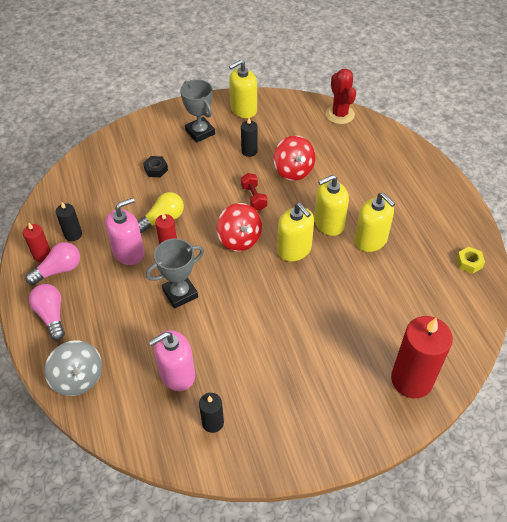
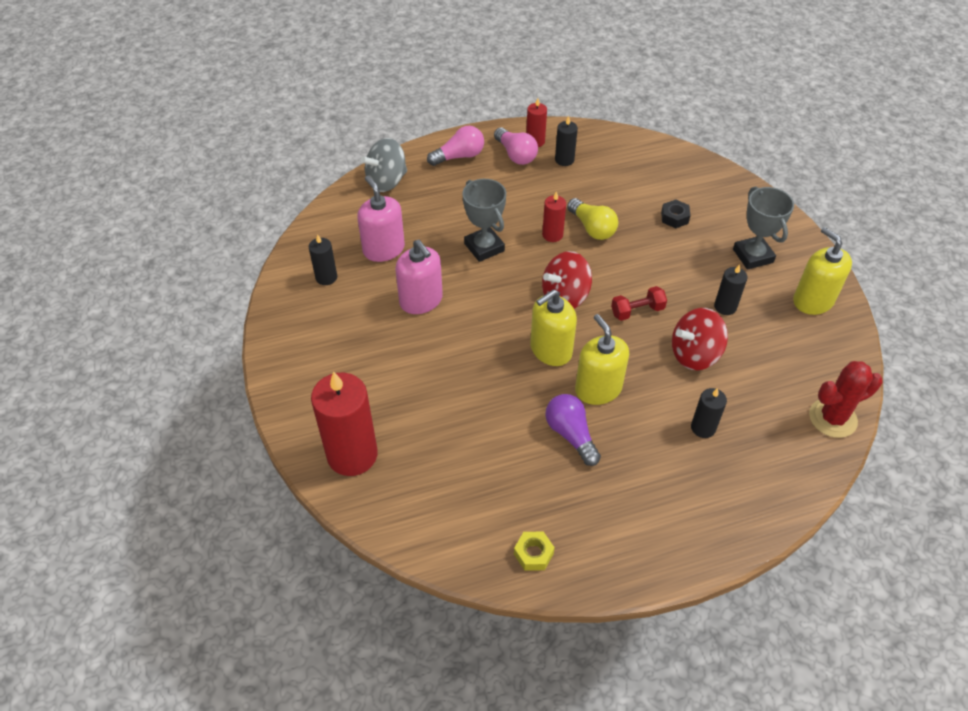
camera: 90 degrees right, 0 degrees up
pink soap dispenser [105,198,144,265] -> pink soap dispenser moved to [395,240,443,314]
grey trophy [180,79,215,142] -> grey trophy turned 75 degrees counterclockwise [733,186,794,270]
yellow soap dispenser [355,193,396,252] -> purple light bulb [545,394,601,466]
none -> black candle [691,388,727,438]

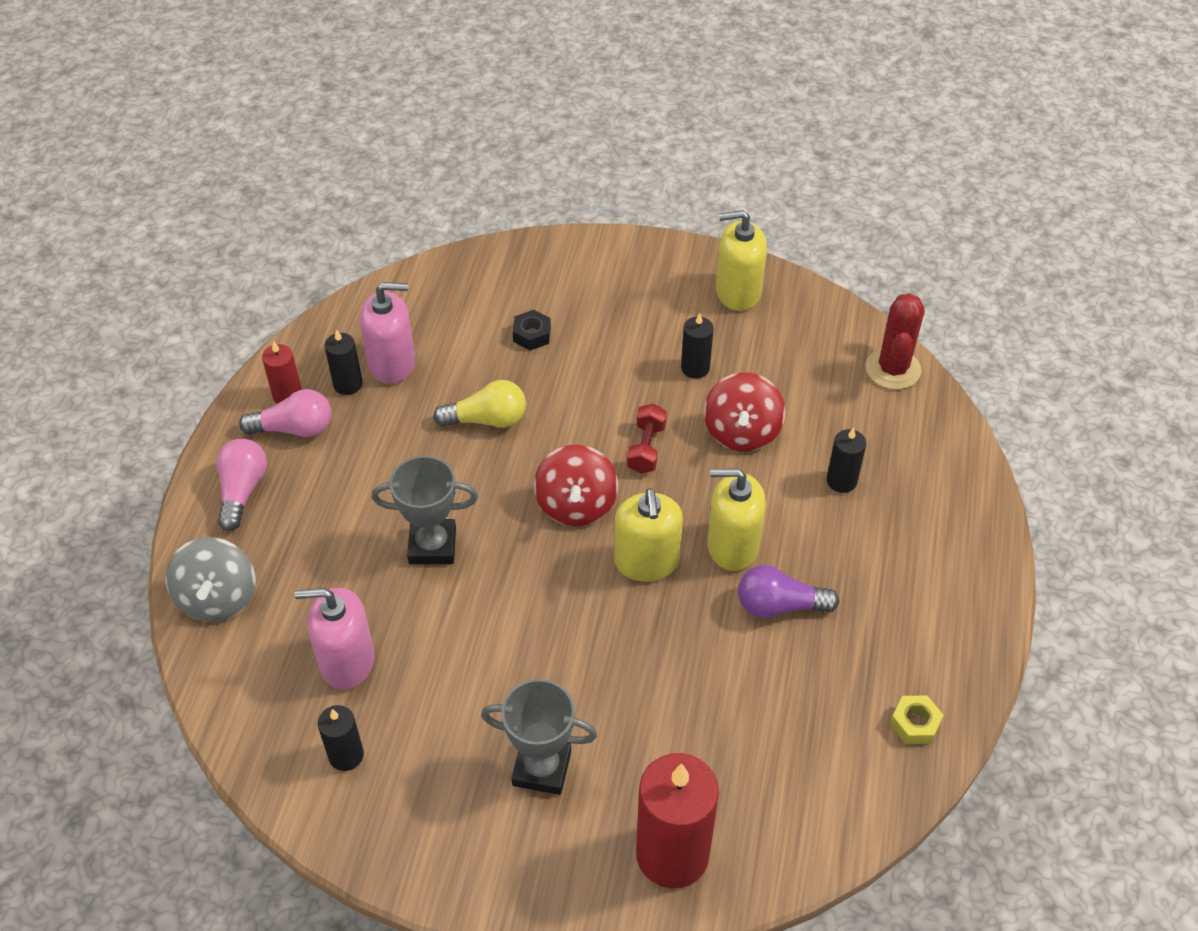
camera: 60 degrees left, 0 degrees up
pink soap dispenser [395,240,443,314] -> pink soap dispenser moved to [360,282,415,384]
red candle [542,191,566,242] -> none
grey trophy [733,186,794,270] -> grey trophy moved to [481,679,597,795]

